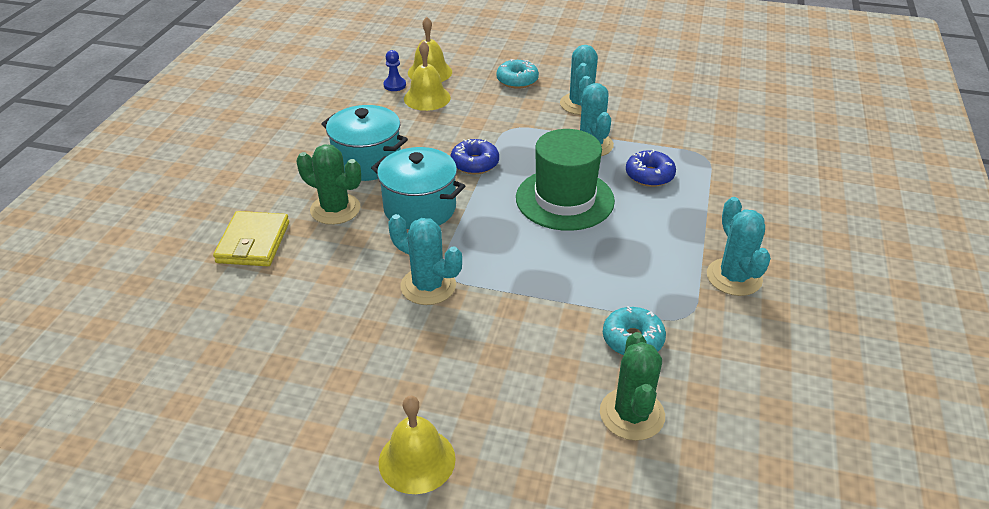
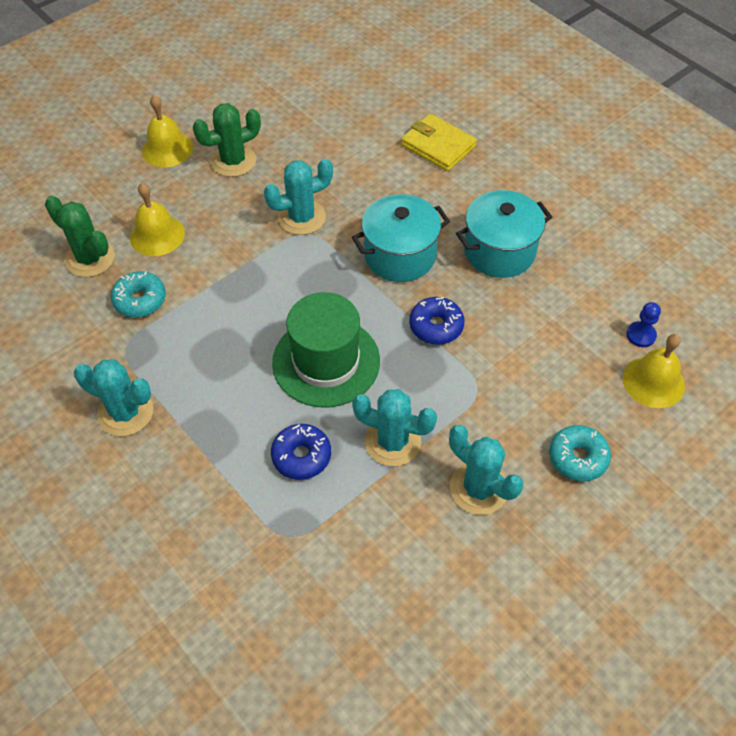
camera: 125 degrees right, 15 degrees up
green cactus [297,144,361,225] -> green cactus moved to [193,103,261,177]
yellow bell [404,41,451,111] -> yellow bell moved to [130,183,185,256]

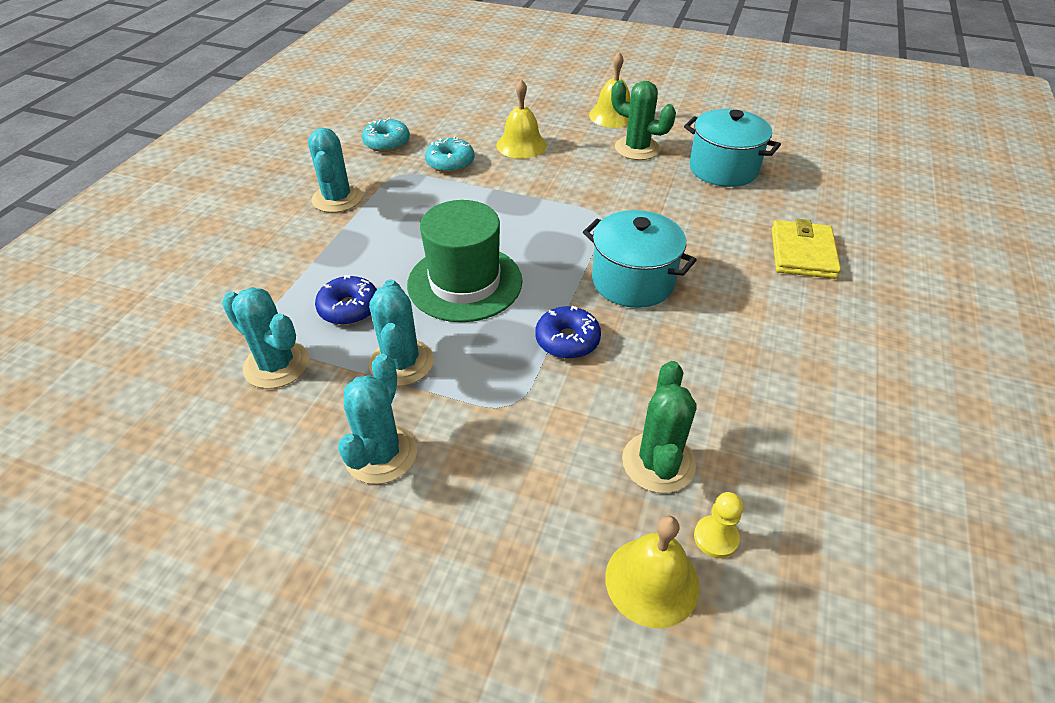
camera: 60 degrees right, 10 degrees down
green cactus [45,196,115,277] -> green cactus moved to [622,361,696,493]
turquoise cactus [264,159,333,235] -> turquoise cactus moved to [222,287,309,389]
turquoise pot [456,190,552,278] -> turquoise pot moved to [684,109,781,187]
turquoise donut [549,425,611,481] -> turquoise donut moved to [362,117,410,152]
blue pawn [626,302,661,347] -> yellow pawn [694,492,743,558]

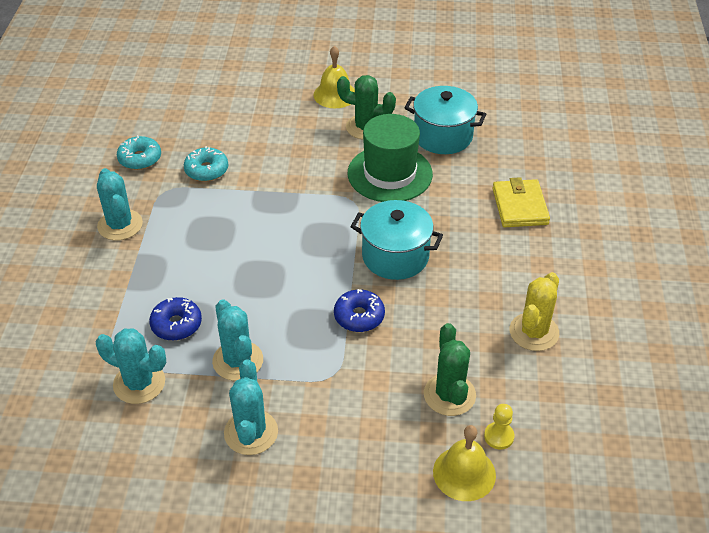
camera: 15 degrees left, 0 degrees up
green hat [407,200,523,322] -> green hat moved to [348,114,433,202]
yellow bell [496,80,547,159] -> none
none -> yellow cactus [510,272,559,351]

